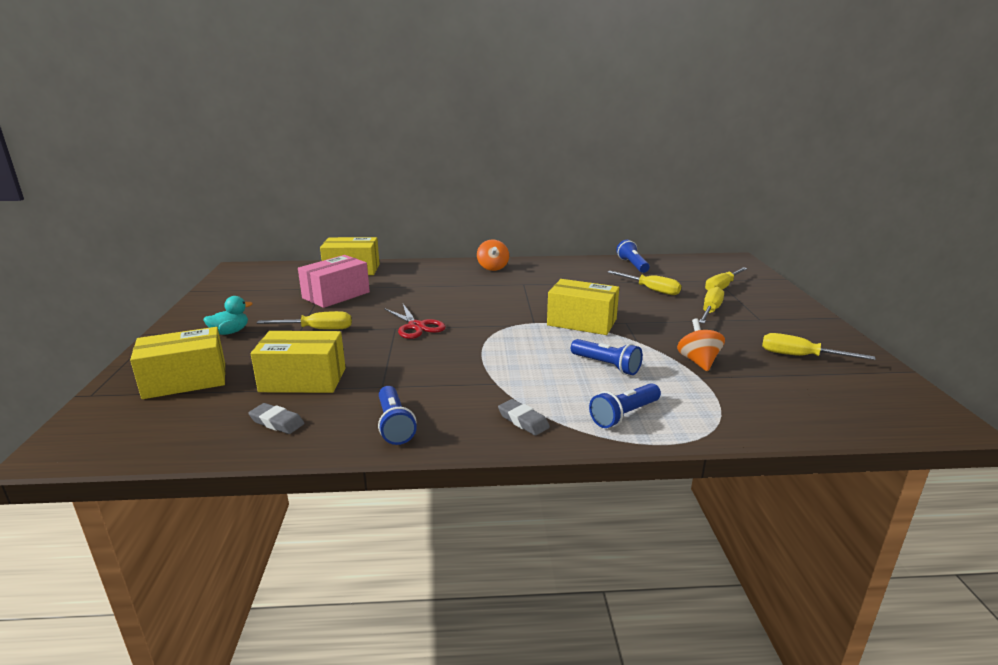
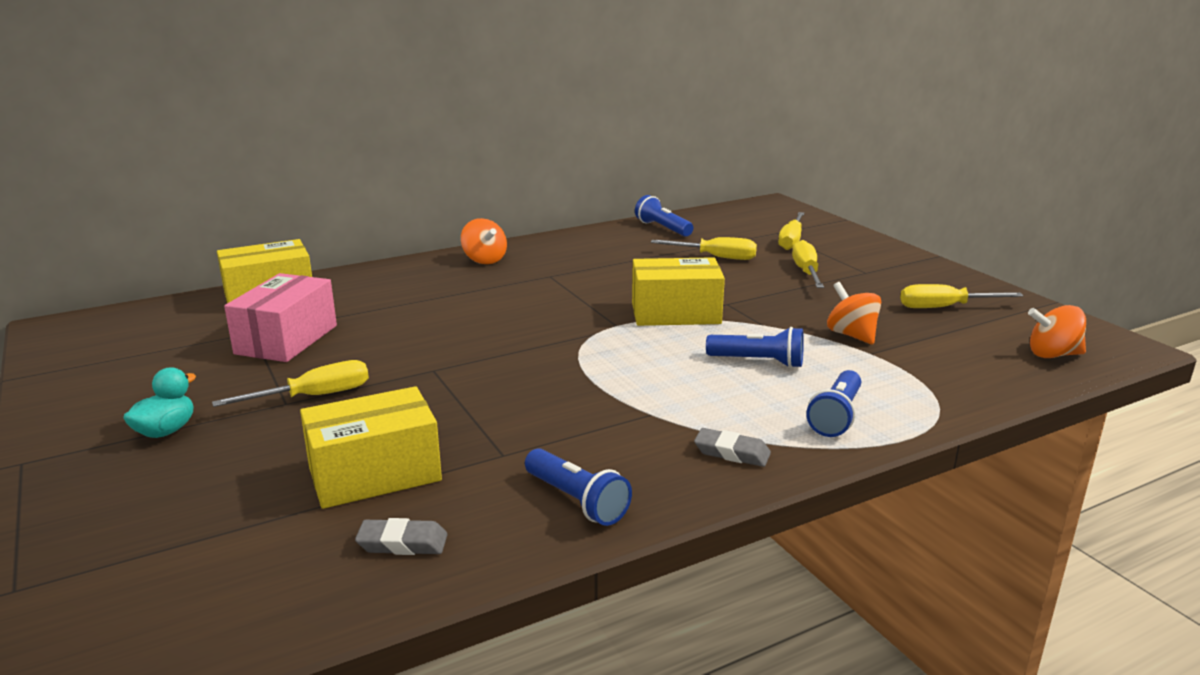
camera: 25 degrees left, 0 degrees up
yellow box [130,327,225,399] -> none
red scissors [384,304,446,339] -> none
none -> orange spinning top [1028,305,1086,358]

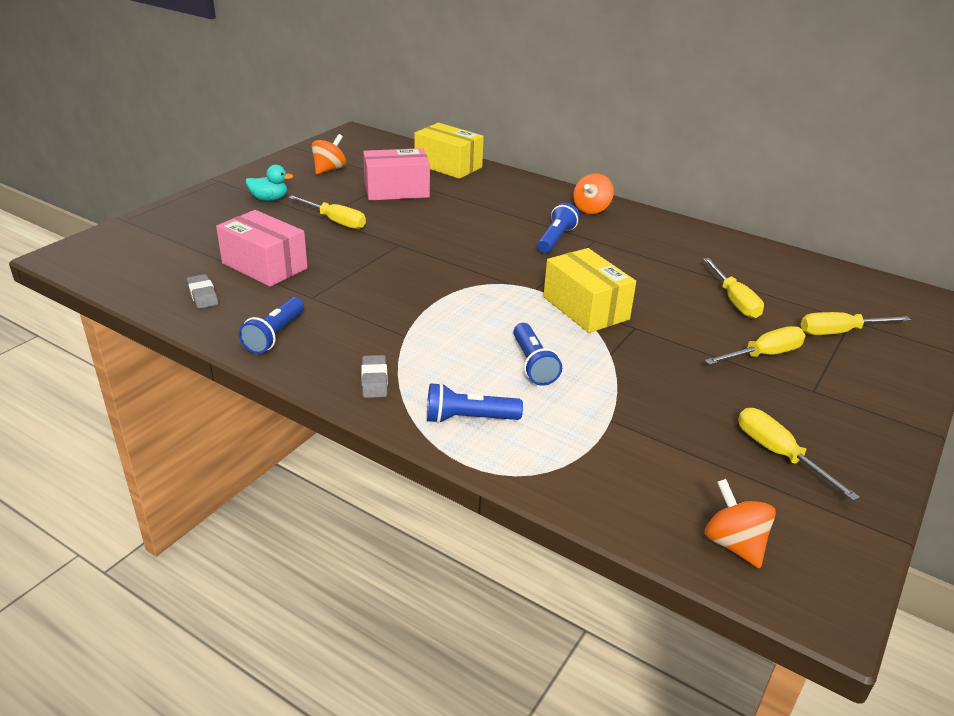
camera: 60 degrees right, 10 degrees up
yellow box [300,386,442,509] -> pink box [216,210,308,287]
blue flashlight [635,195,693,237] -> blue flashlight moved to [537,203,580,253]
orange spinning top [827,282,881,345] -> orange spinning top moved to [312,134,346,175]

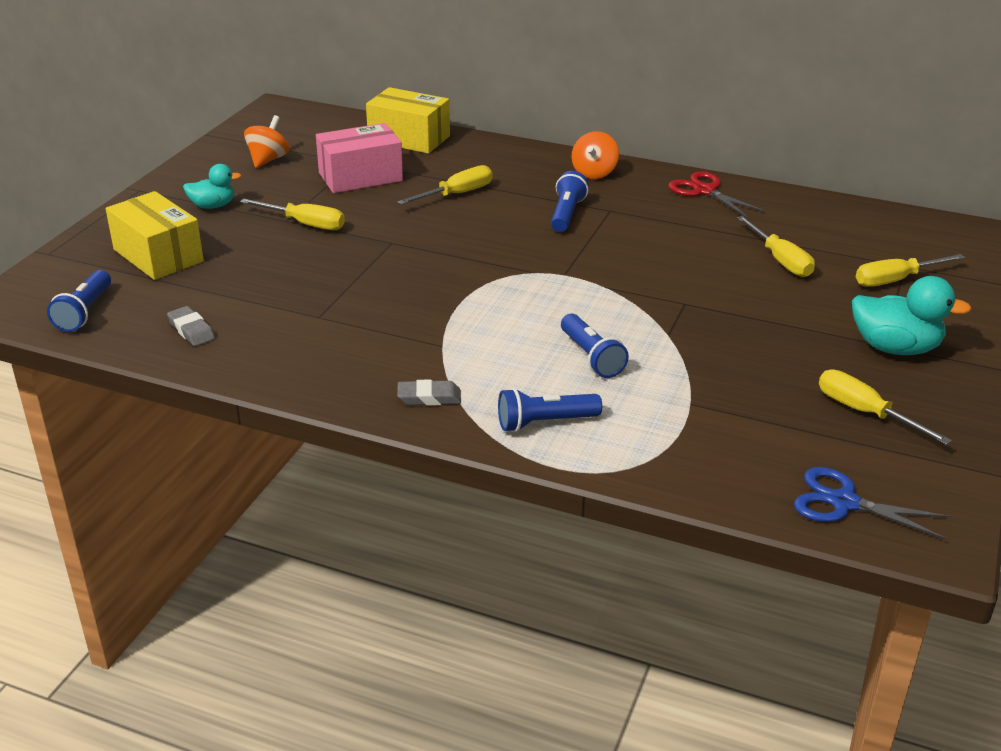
camera: 10 degrees left, 0 degrees up
pink box [216,210,308,287] -> none
blue flashlight [239,297,304,354] -> blue flashlight moved to [47,270,111,332]
grey eraser [361,355,388,398] -> grey eraser turned 75 degrees counterclockwise [397,379,461,406]
yellow box [543,248,636,333] -> yellow box moved to [106,191,204,280]
yellow screwdriver [705,326,806,365] -> yellow screwdriver moved to [397,165,492,205]
orange spinning top [705,479,776,568] -> blue scissors [794,467,951,540]
none -> red scissors [668,171,766,218]
none -> turquoise duck [852,276,972,355]

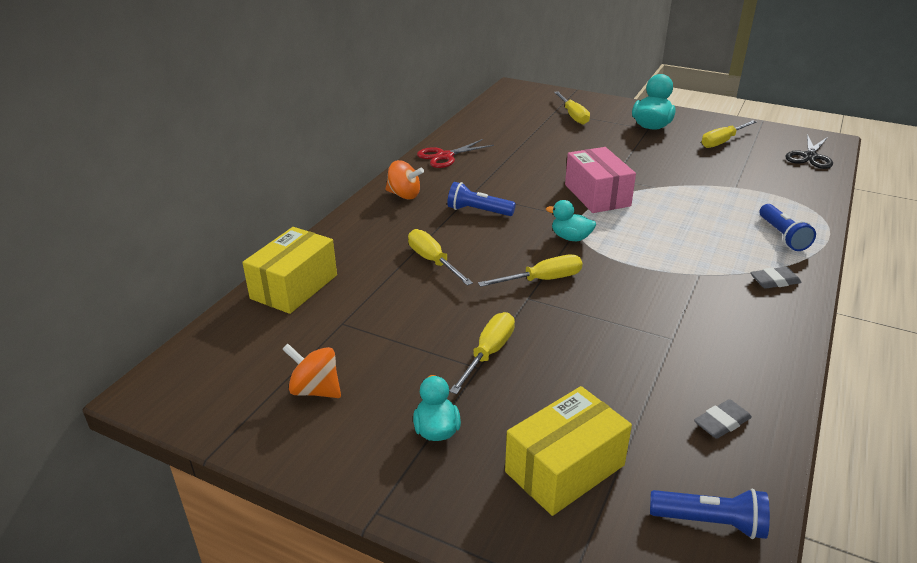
camera: 85 degrees left, 0 degrees up
pink box [316,123,403,193] -> pink box moved to [565,147,636,213]
grey eraser [397,379,461,406] -> grey eraser turned 75 degrees clockwise [750,267,802,289]
blue flashlight [561,314,629,378] -> none
yellow screwdriver [737,216,815,277] -> yellow screwdriver moved to [478,254,583,287]
blue scissors [794,467,951,540] -> black scissors [785,134,833,169]
none -> turquoise duck [546,200,596,241]

